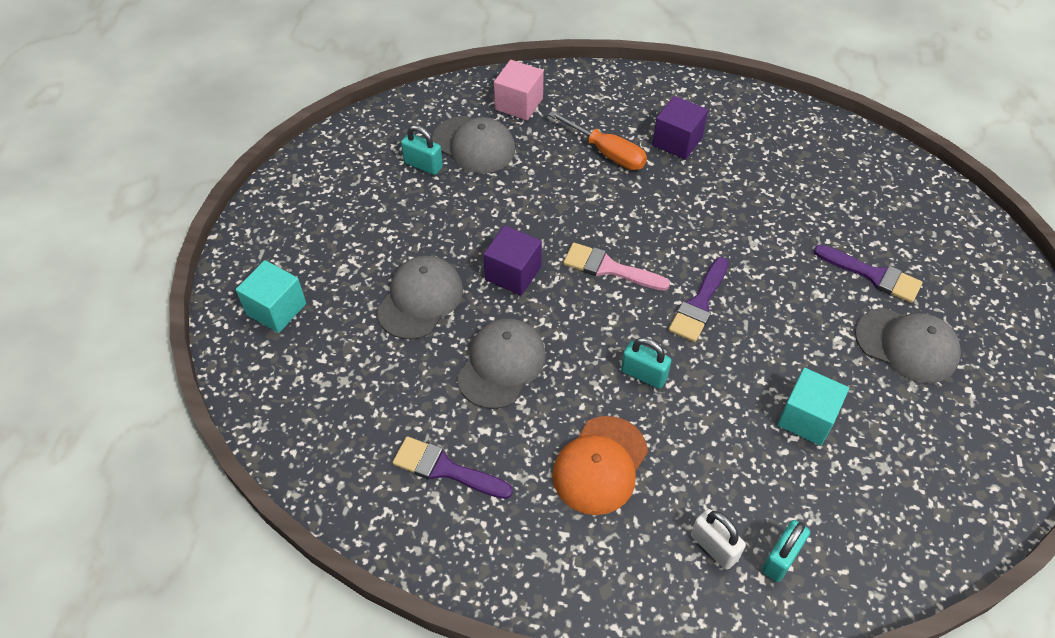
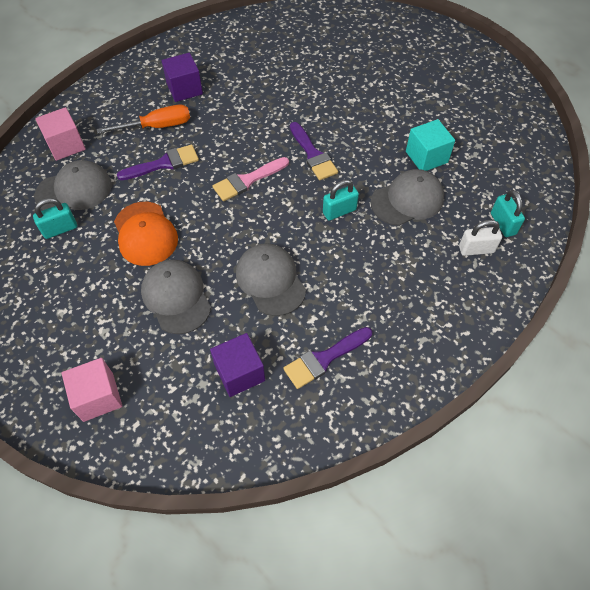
camera: 55 degrees left, 5 degrees up
turquoise cube [236,260,306,333] -> pink cube [62,358,122,422]
purple cube [484,225,542,296] -> purple cube moved to [210,333,265,397]
orange cap [553,416,648,515] -> orange cap moved to [114,202,178,266]
purple brush [814,245,922,303] -> purple brush moved to [117,144,199,180]
grey cap [855,308,961,383] -> grey cap moved to [370,169,444,226]

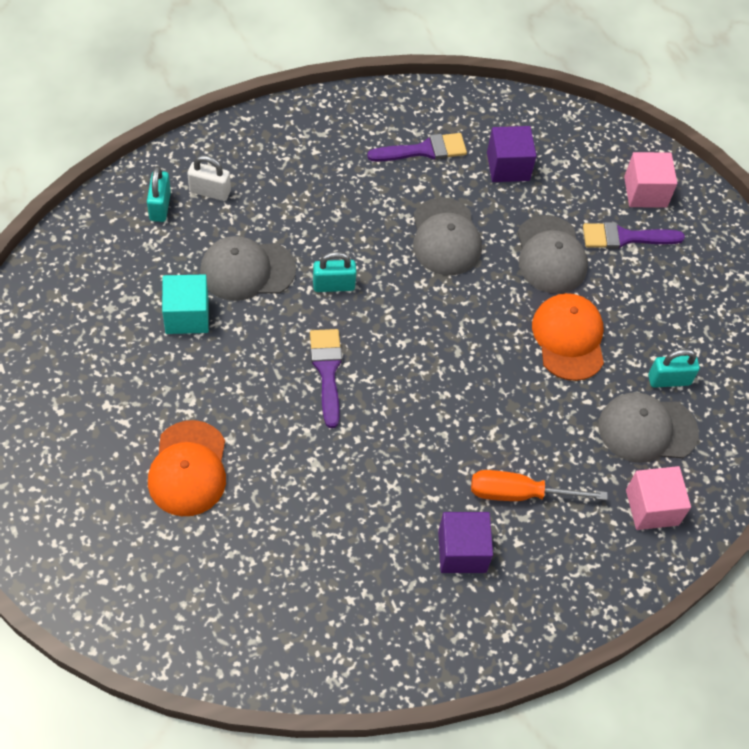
camera: 165 degrees left, 0 degrees up
purple brush [117,144,199,180] -> purple brush moved to [583,222,685,249]
pink brush [213,157,289,201] -> none
none -> orange cap [148,420,226,516]

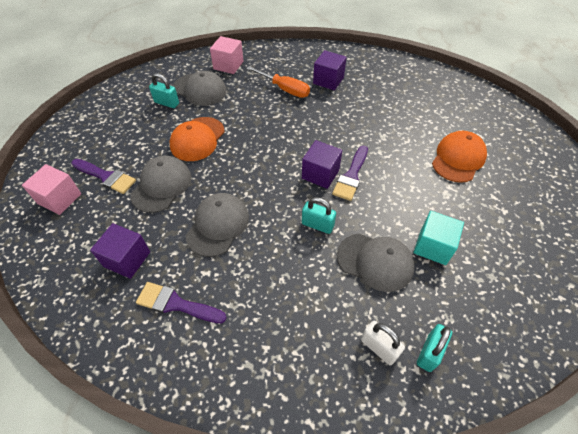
camera: 145 degrees left, 5 degrees down
none -> purple cube [302,140,342,189]

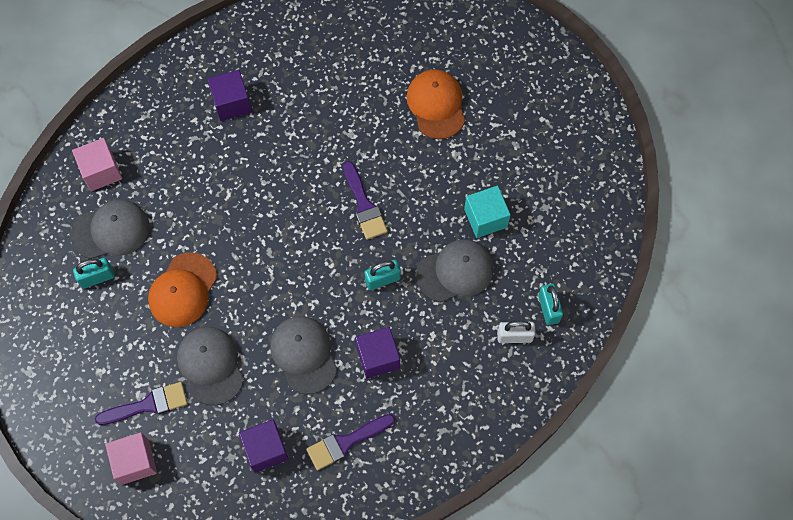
camera: 45 degrees left, 15 degrees up
orange cap [169,117,225,161] -> orange cap turned 45 degrees clockwise [148,252,217,327]
orange screwdriver [246,66,310,98] -> none
purple cube [302,140,342,189] -> purple cube moved to [355,327,400,379]

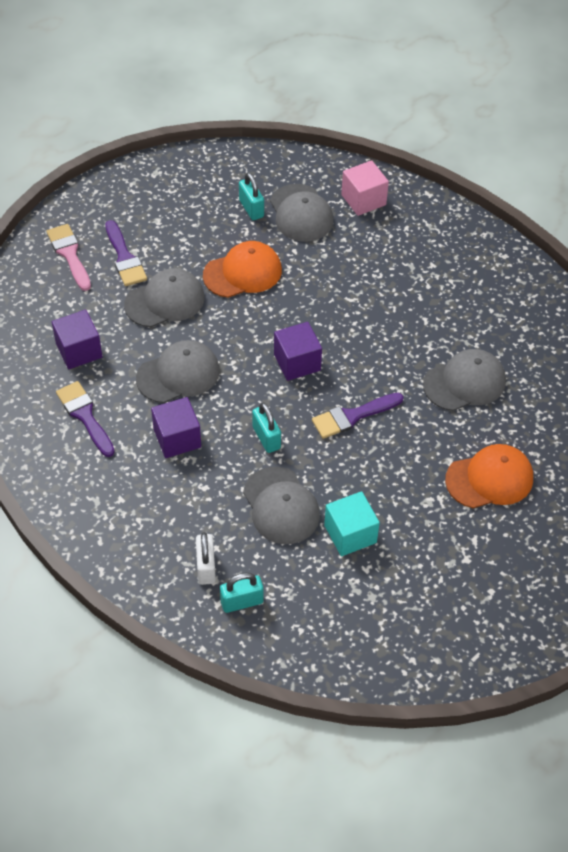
camera: 85 degrees right, 15 degrees down
pink cube [105,432,157,485] -> pink brush [47,224,91,291]
orange cap [148,252,217,327] -> orange cap turned 135 degrees clockwise [203,241,282,298]
purple cube [207,70,252,121] -> purple cube moved to [274,322,322,381]
none -> grey cap [423,349,506,411]

